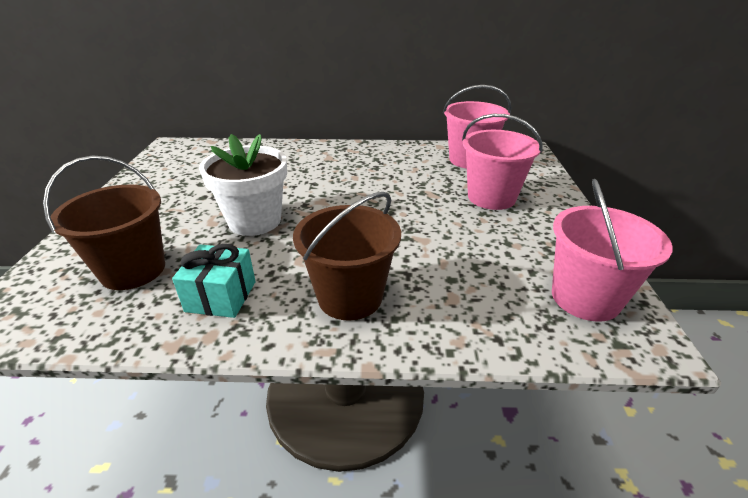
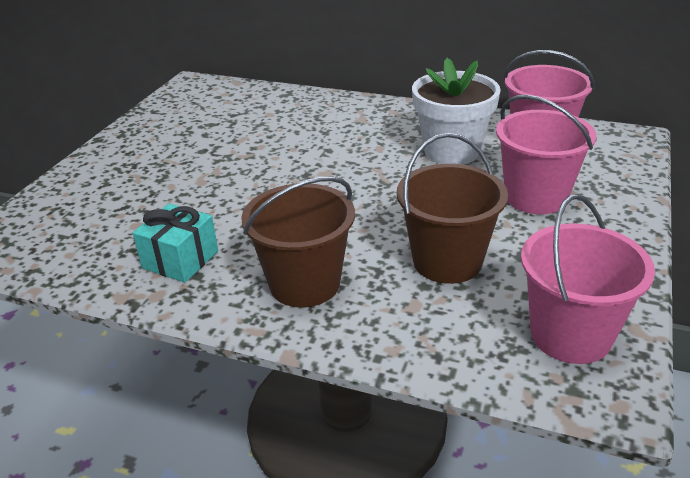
camera: 20 degrees right, 0 degrees up
brown bucket [43,156,165,290] -> brown bucket moved to [397,133,508,284]
white flower pot [199,134,287,236] -> white flower pot moved to [412,58,501,165]

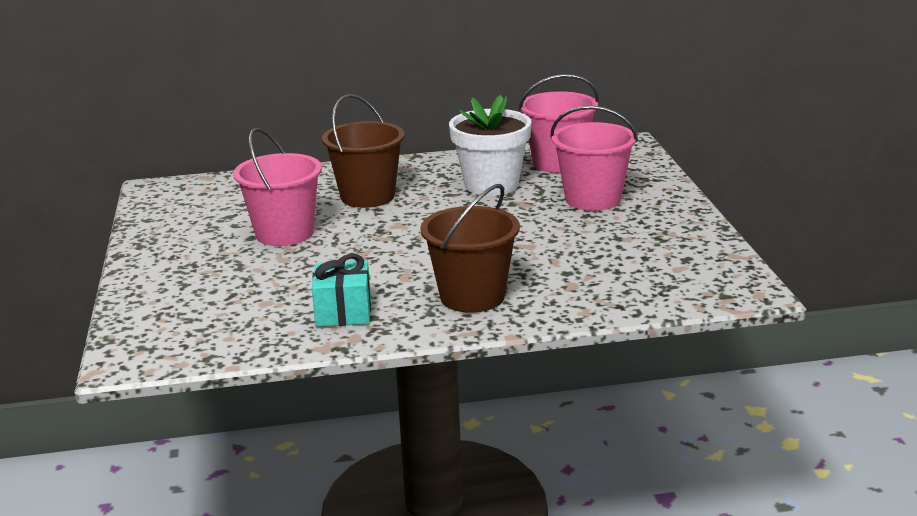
camera: 30 degrees left, 10 degrees down
brown bucket [397,133,508,284] -> brown bucket moved to [322,94,405,208]
pink bucket [521,194,655,364] -> pink bucket moved to [233,128,322,246]

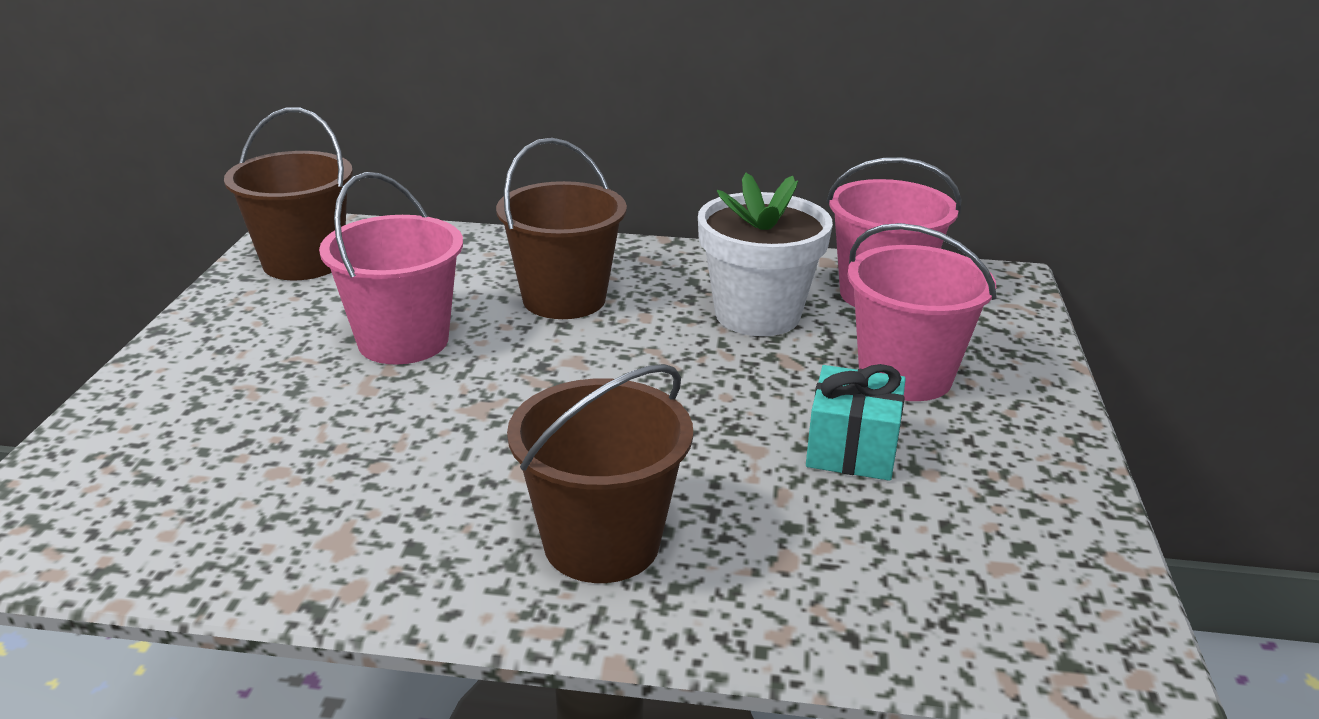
camera: 15 degrees right, 5 degrees up
turquoise gift [312,254,371,327] -> turquoise gift moved to [806,364,906,481]
none -> brown bucket [224,108,353,280]

